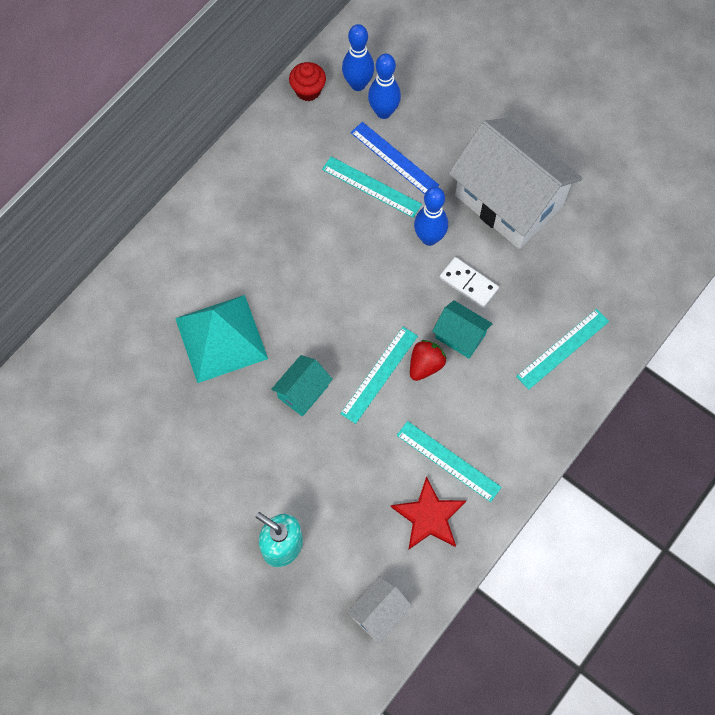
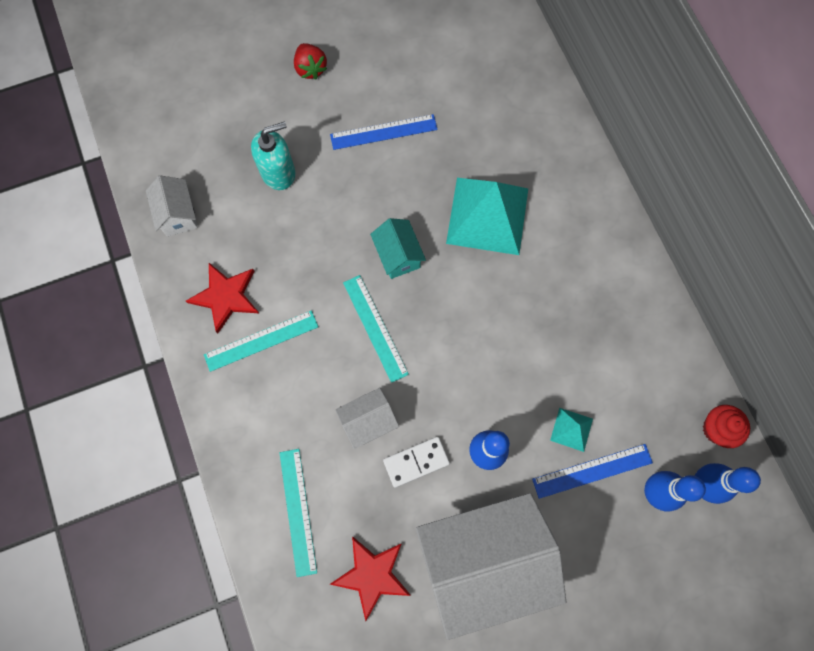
camera: 120 degrees right, 5 degrees up
turquoise ruler [322,156,422,218] -> turquoise pyramid [550,408,593,452]
red strawberry [410,340,447,381] -> red strawberry moved to [294,43,327,79]
turquoise house [432,300,492,359] -> white house [335,388,399,449]
none -> blue ruler [330,114,438,150]
none -> red star [330,536,411,621]

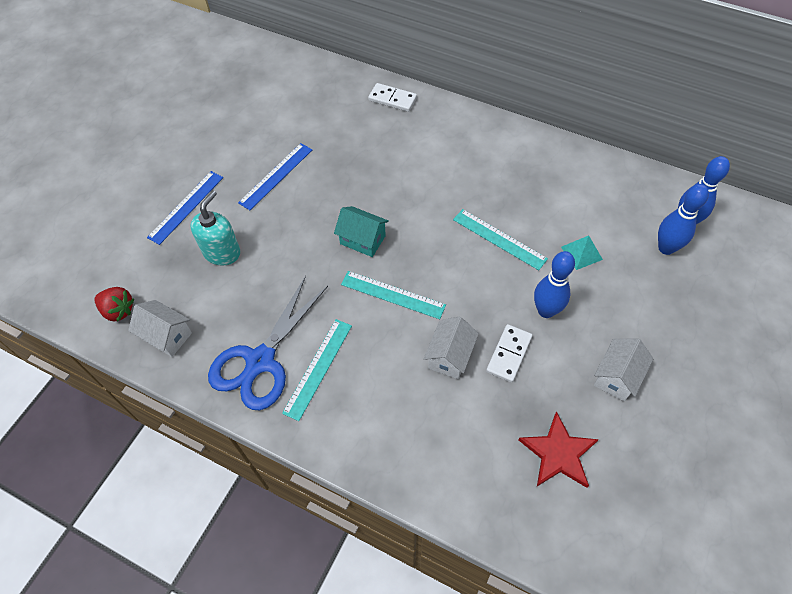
camera: 40 degrees left, 15 degrees down
red star [186,263,260,334] -> blue scissors [208,276,328,410]
turquoise ruler [280,449,317,577] -> turquoise ruler moved to [453,209,548,270]
red strawberry [294,43,327,79] -> red strawberry moved to [94,287,134,322]
white house [416,493,566,640] -> white house [594,338,653,401], size x0.45
turquoise pyramid [446,178,528,255] -> none
blue ruler [532,444,653,499] -> blue ruler moved to [147,171,223,245]
red cupcake [703,405,750,448] -> none
none -> white domino [368,83,417,112]

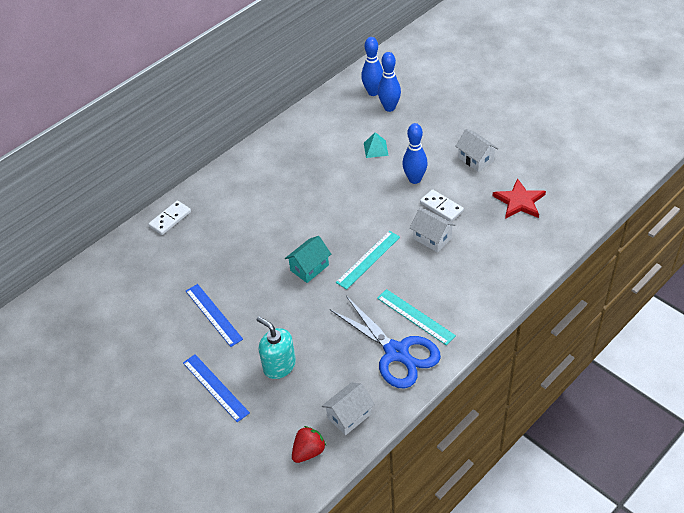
camera: 70 degrees left, 10 degrees down
turquoise ruler [453,209,548,270] -> none

